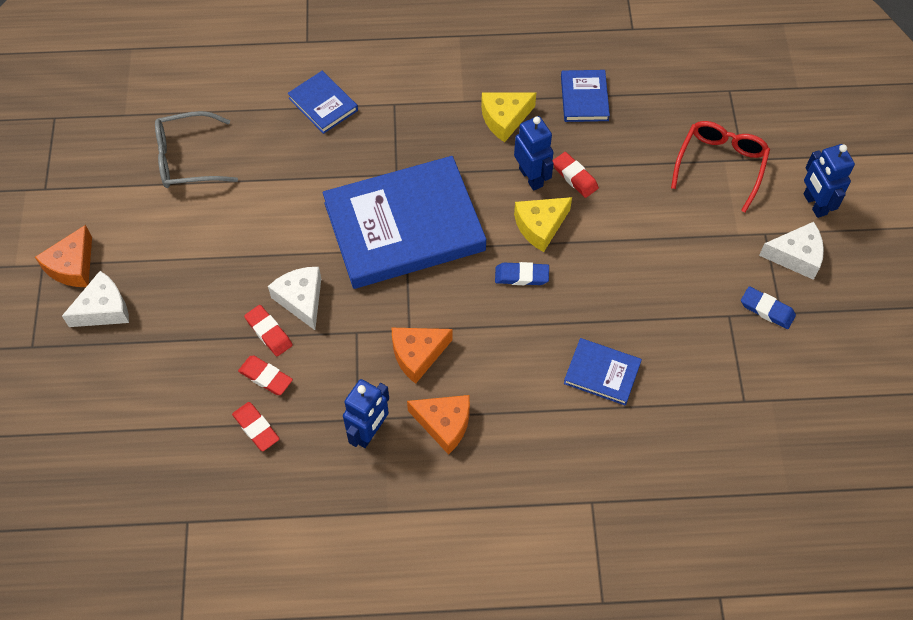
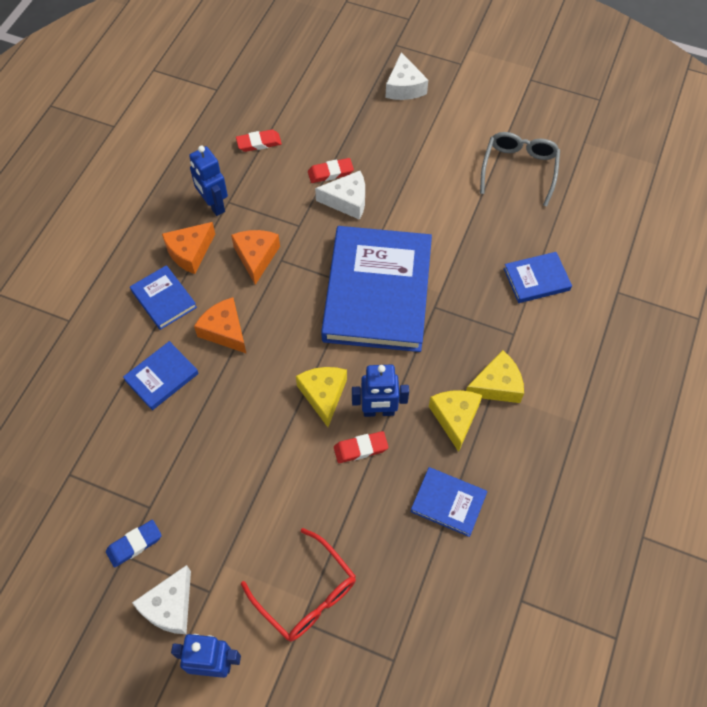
camera: 115 degrees right, 0 degrees up
orange cheese [35,225,92,287] -> orange cheese moved to [194,297,247,354]
red eraser [238,356,293,395] -> none
blue eraser [495,262,549,285] -> none
none -> blue book [130,265,197,330]
none -> yellow cheese [466,350,524,403]

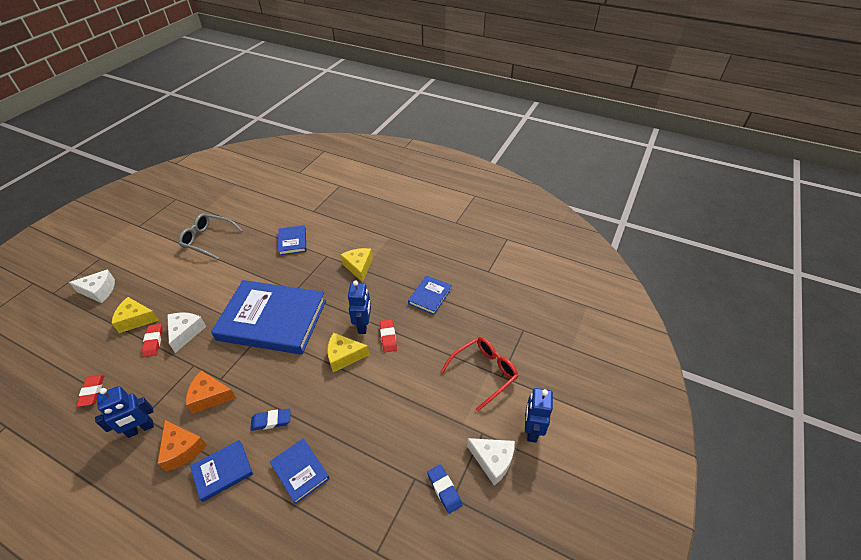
camera: 85 degrees left, 15 degrees down
orange cheese [194,297,247,354] -> blue eraser [250,409,290,431]
yellow cheese [429,390,483,452] -> yellow cheese moved to [112,297,159,333]

